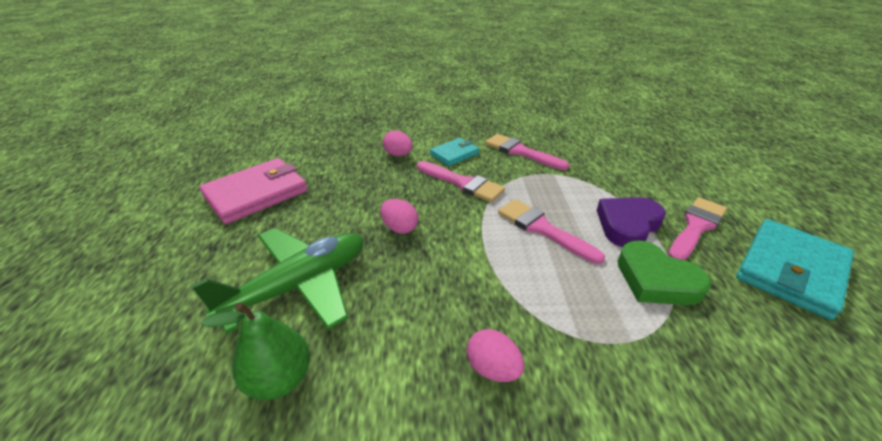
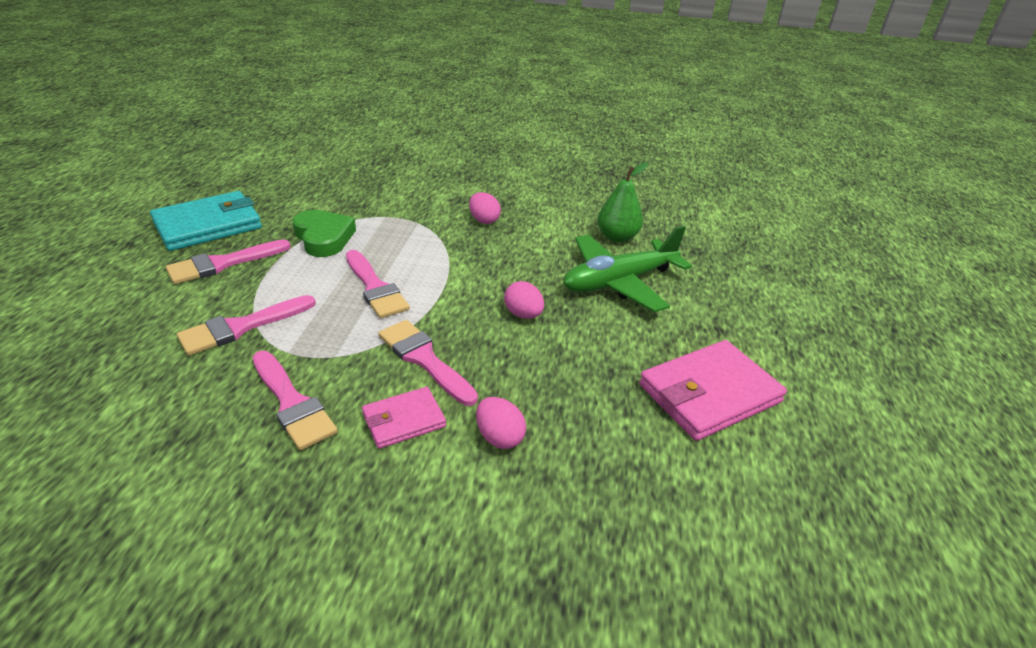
camera: 170 degrees left, 0 degrees up
turquoise wallet [430,138,480,166] -> pink wallet [362,387,446,449]
purple heart [597,197,666,247] -> none
none -> pink brush [177,295,316,356]

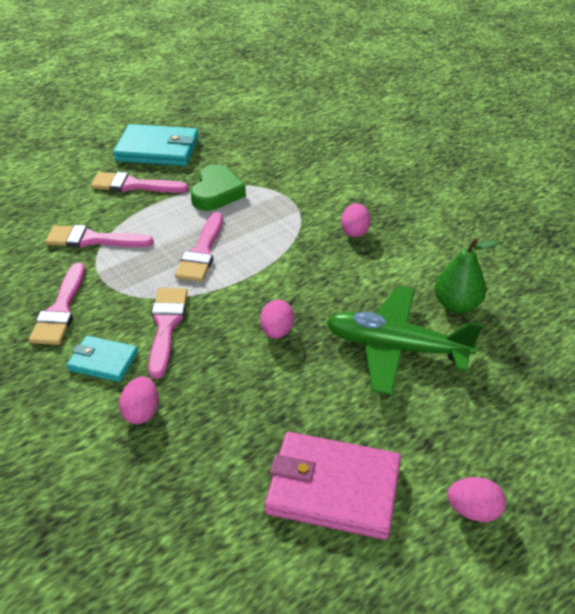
camera: 45 degrees right, 5 degrees up
pink wallet [362,387,446,449] -> turquoise wallet [66,335,138,382]
none -> pink egg [447,477,506,522]

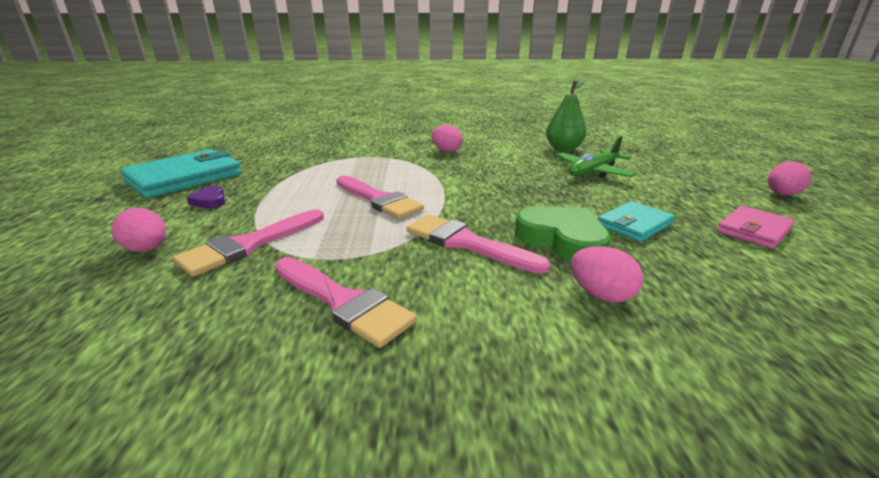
camera: 55 degrees left, 15 degrees down
turquoise wallet [66,335,138,382] -> turquoise wallet moved to [598,201,675,242]
pink brush [91,172,189,193] -> purple heart [187,186,225,209]
green heart [191,165,246,211] -> green heart moved to [515,206,611,262]
pink egg [260,300,294,339] -> pink egg moved to [111,208,166,252]
pink wallet [265,432,401,540] -> pink wallet [717,206,795,249], size x0.56
green plane [327,286,483,395] -> green plane [556,136,637,178], size x0.67

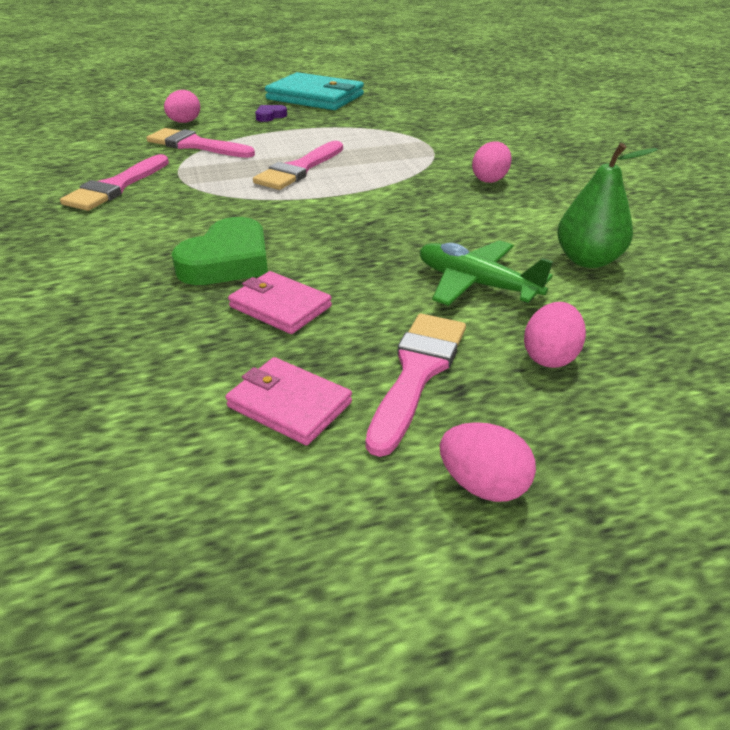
camera: 75 degrees right, 10 degrees up
pink brush [406,214,551,274] -> pink brush moved to [366,314,466,457]
pink egg [571,246,643,303] -> pink egg moved to [524,302,586,368]
turquoise wallet [598,201,675,242] -> pink wallet [228,271,332,334]

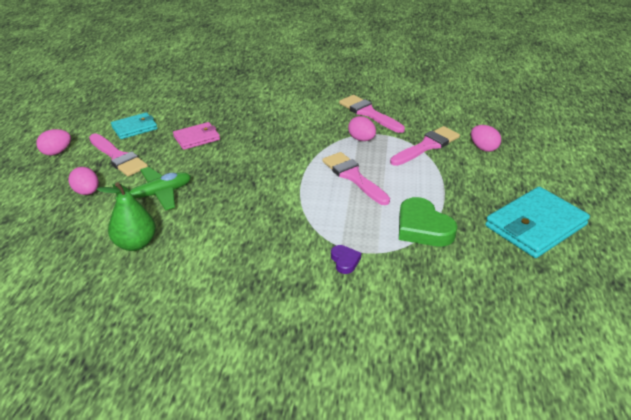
camera: 115 degrees right, 0 degrees up
green heart [171,217,268,285] -> green heart moved to [399,197,457,247]
pink wallet [225,357,352,446] -> turquoise wallet [111,112,157,139]
purple heart [255,105,287,122] -> purple heart moved to [331,245,361,274]
pink egg [472,141,512,183] -> pink egg moved to [348,116,376,141]

